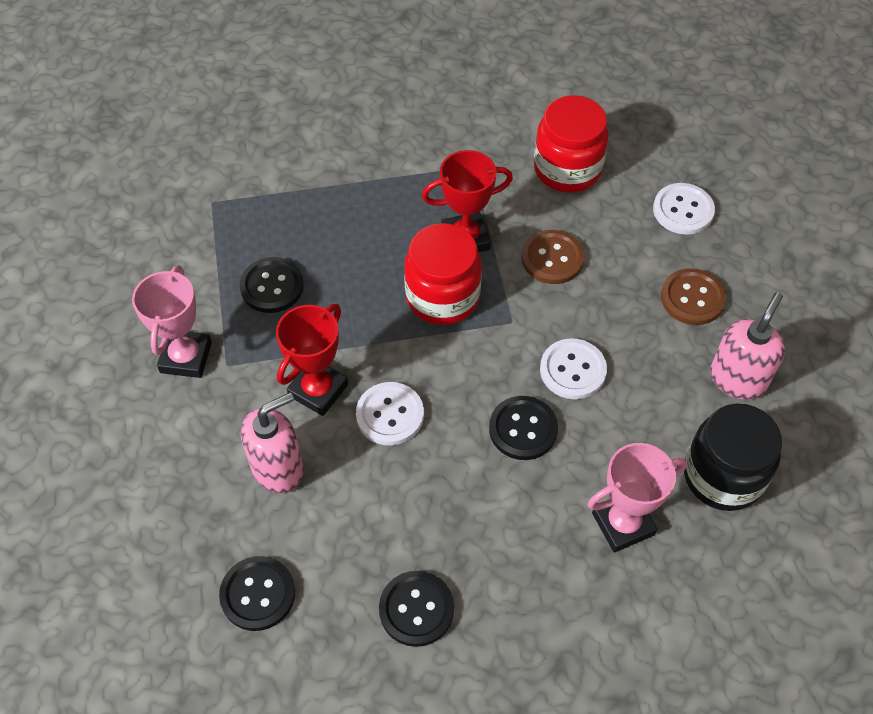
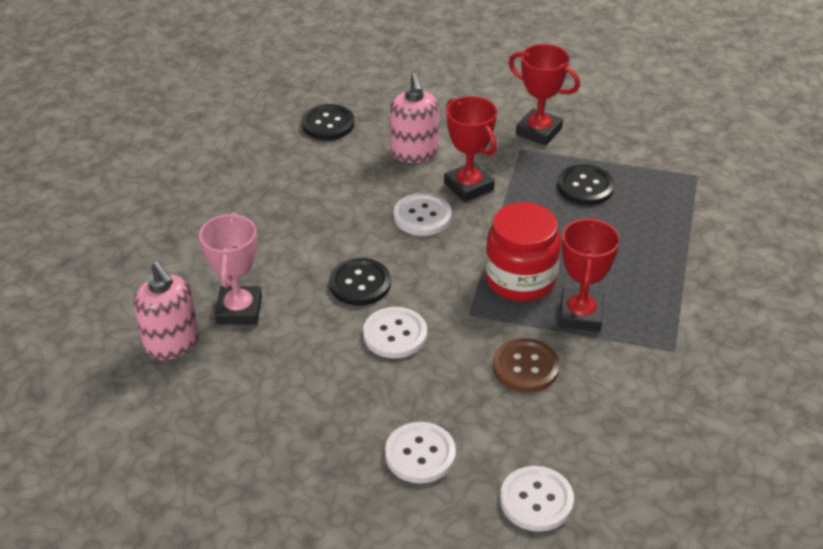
camera: 115 degrees right, 15 degrees down
pink trophy [132,265,212,378] -> red trophy [508,44,580,146]
black button [379,571,454,647] -> none
red jar [534,95,609,193] -> none
brown button [661,268,726,325] -> white button [385,422,456,483]
black jar [684,403,782,511] -> none
pink soap dispenser [710,292,785,400] -> pink soap dispenser moved to [133,261,199,360]

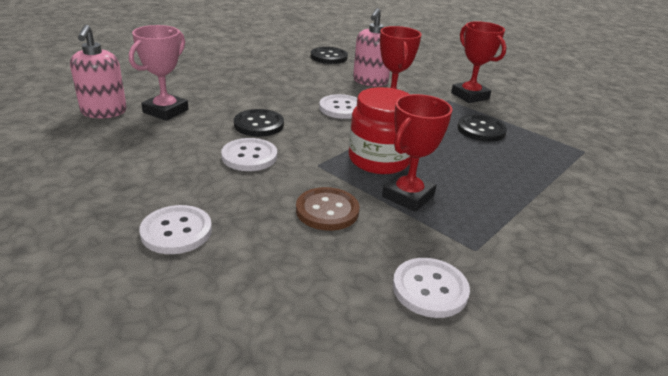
camera: 25 degrees right, 10 degrees down
white button [500,466,574,532] -> white button moved to [393,258,470,318]

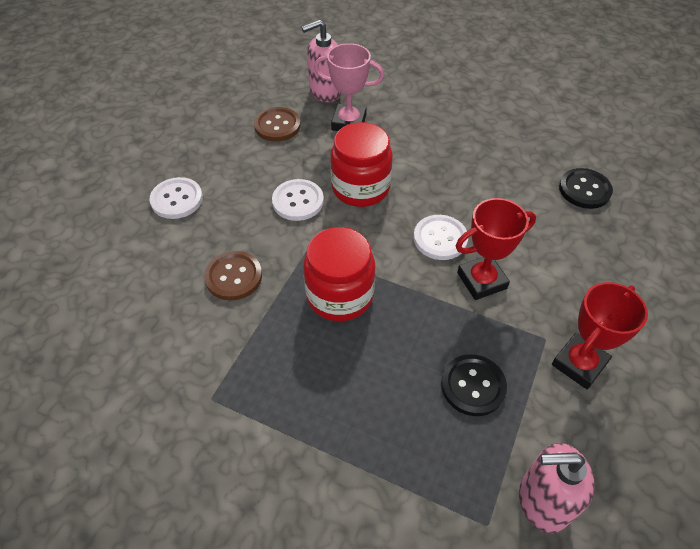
camera: 75 degrees right, 20 degrees up
black button [234,109,284,137] -> red jar [330,122,393,207]
pink soap dispenser [353,8,390,86] -> pink soap dispenser moved to [519,443,595,534]
red trophy [382,94,453,212] -> none
white button [393,258,470,318] -> none
none -> brown button [254,107,301,141]

